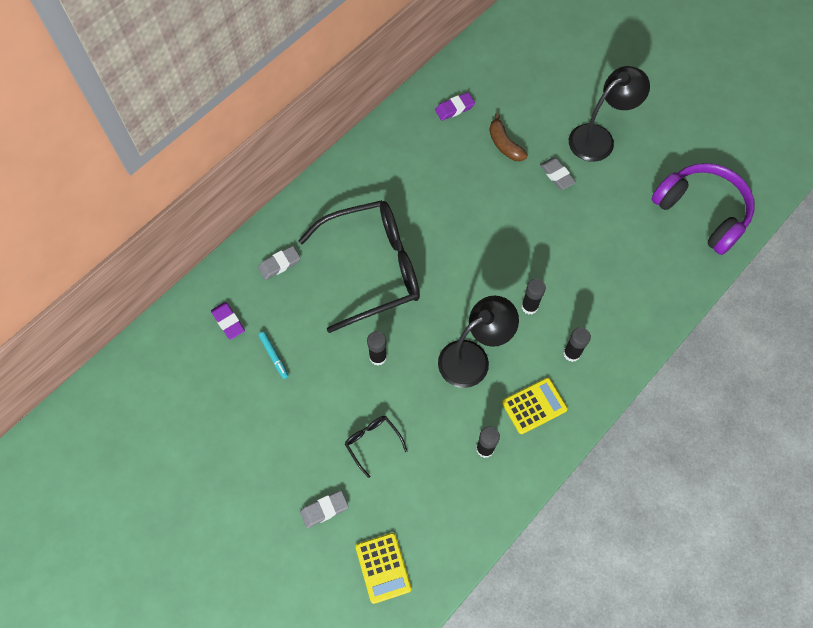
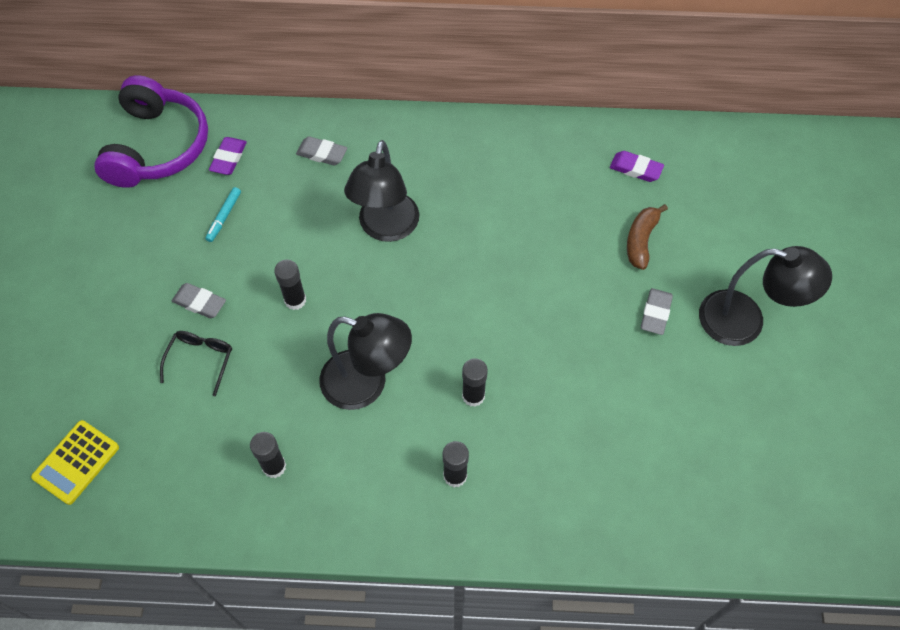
camera: 50 degrees right, 5 degrees down
black glasses [298,200,420,333] -> black lamp [344,140,419,242]
grey eraser [300,490,349,528] -> grey eraser moved to [172,283,226,318]
yellow calculator [502,378,568,434] -> none
purple headphones [652,163,755,255] -> purple headphones moved to [94,75,208,188]

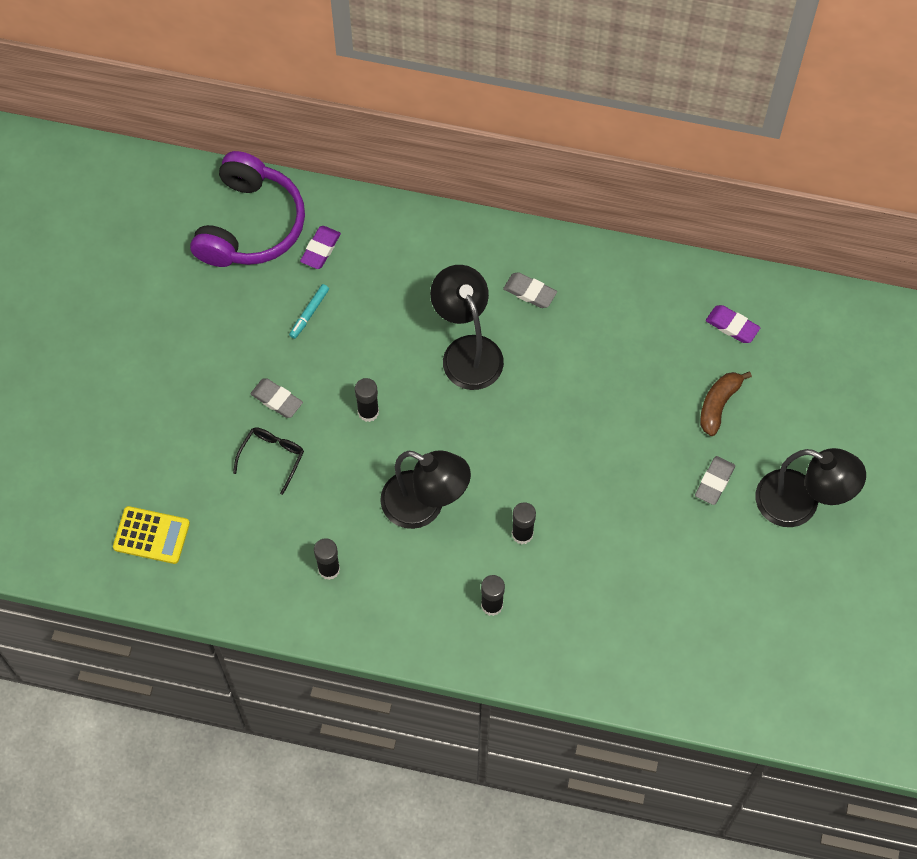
camera: 10 degrees right, 5 degrees up
yellow calculator [31,420,119,505] -> yellow calculator turned 120 degrees counterclockwise [113,506,190,564]
grey eraser [296,136,347,166] -> grey eraser moved to [503,272,557,308]
black lamp [344,140,419,242] -> black lamp turned 135 degrees clockwise [430,265,504,390]

